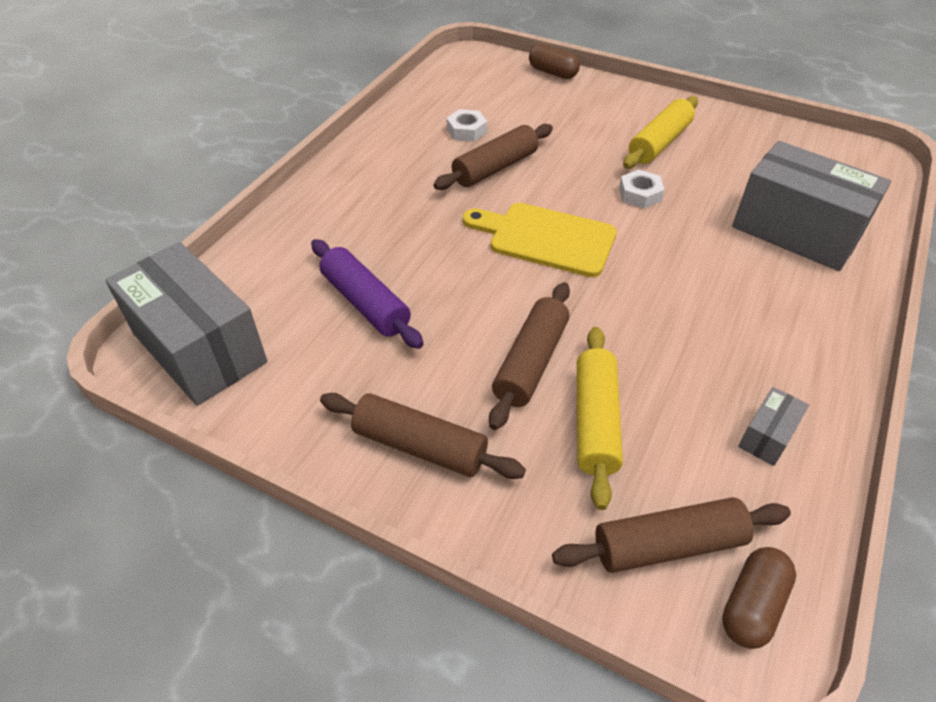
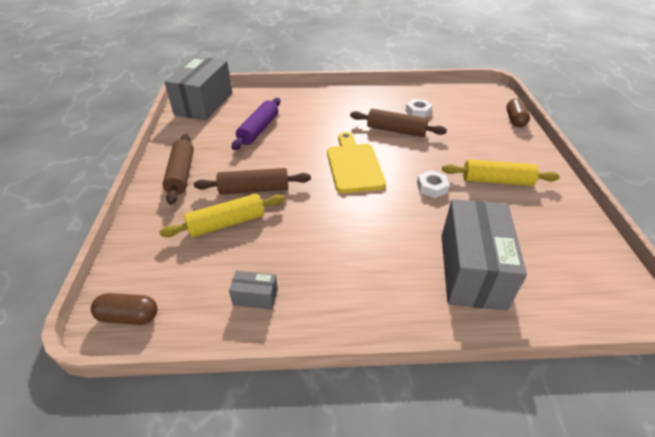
camera: 60 degrees right, 5 degrees down
brown rolling pin [552,497,791,573] -> none

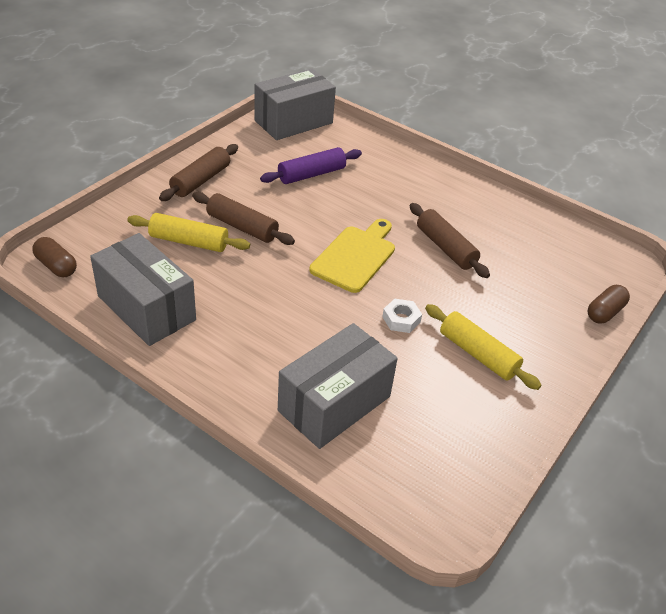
camera: 35 degrees right, 0 degrees up
grey box [229,270,278,310] -> grey box [90,233,196,346], size x2.34
white nut [405,99,432,118] -> none

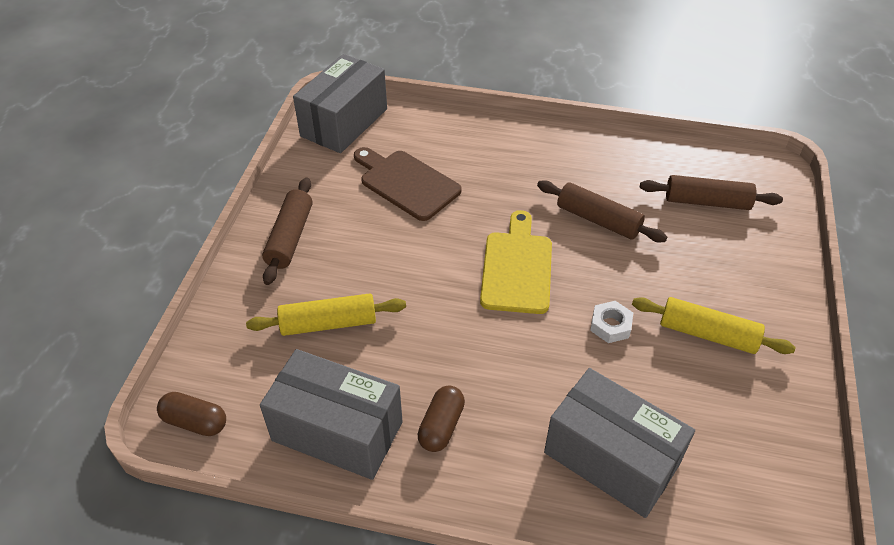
camera: 20 degrees left, 5 degrees up
brown rolling pin [192,192,295,245] -> brown rolling pin moved to [640,175,783,210]
purple rolling pin [260,147,362,184] -> brown cutting board [354,147,462,221]
grey box [278,323,398,449] -> grey box turned 75 degrees counterclockwise [544,368,695,518]
brown capsule [588,285,630,324] -> brown capsule moved to [417,386,465,452]

